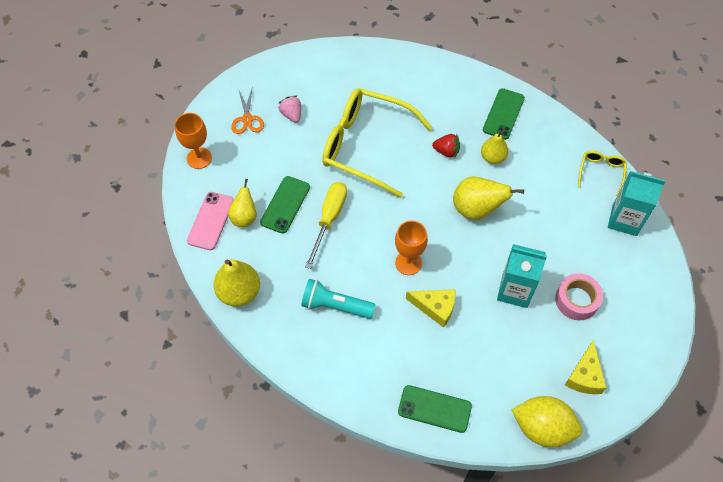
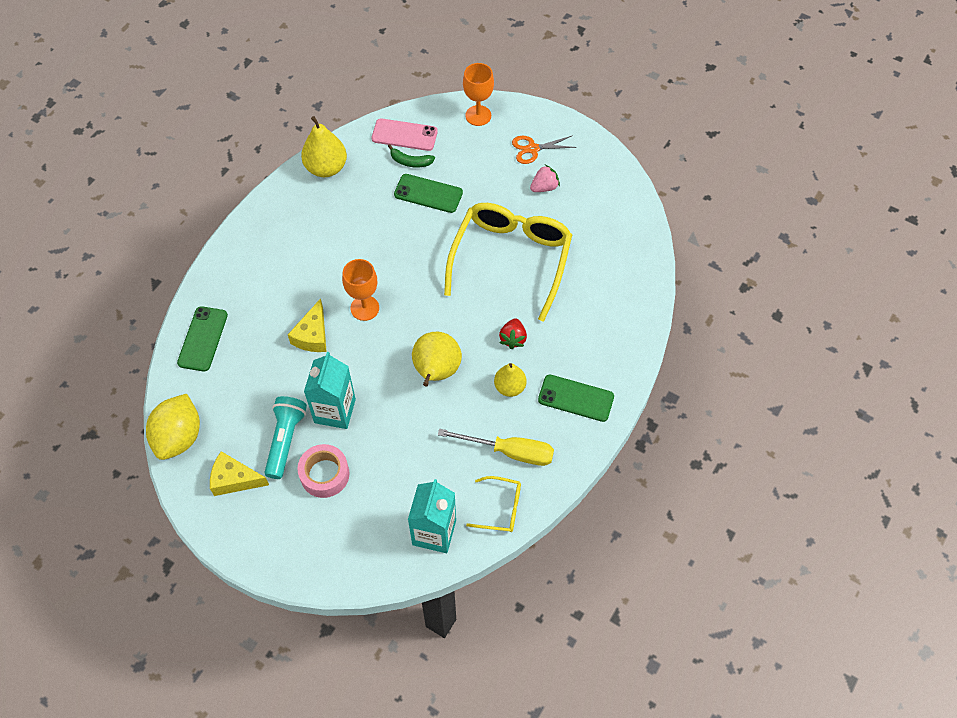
camera: 85 degrees right, 0 degrees up
yellow pear [228,179,257,227] -> green banana [388,144,435,167]
turquoise flashlight [301,279,376,319] -> turquoise flashlight moved to [264,396,307,479]
yellow screwdriver [305,182,347,269] -> yellow screwdriver moved to [438,429,554,466]

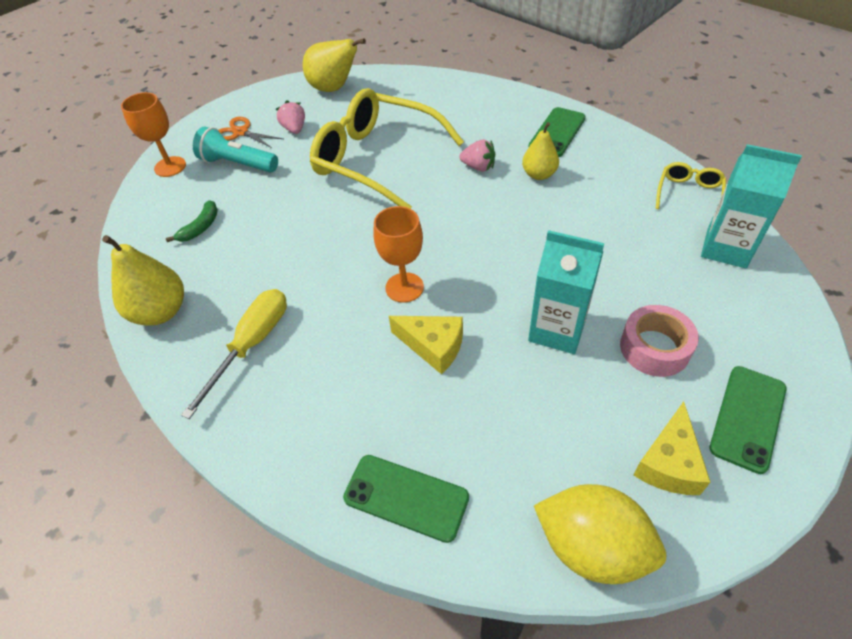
camera: 75 degrees left, 10 degrees down
turquoise flashlight [264,396,307,479] -> turquoise flashlight moved to [193,127,278,173]
pink phone [372,118,438,151] -> none
green phone [394,174,463,213] -> green phone moved to [710,366,787,474]
yellow pear [412,332,462,386] -> yellow pear moved to [303,38,366,92]
yellow screwdriver [438,429,554,466] -> yellow screwdriver moved to [181,289,287,419]
red strawberry [499,318,527,350] -> pink strawberry [459,139,495,172]
orange scissors [512,135,577,164] -> orange scissors turned 120 degrees clockwise [218,117,283,148]

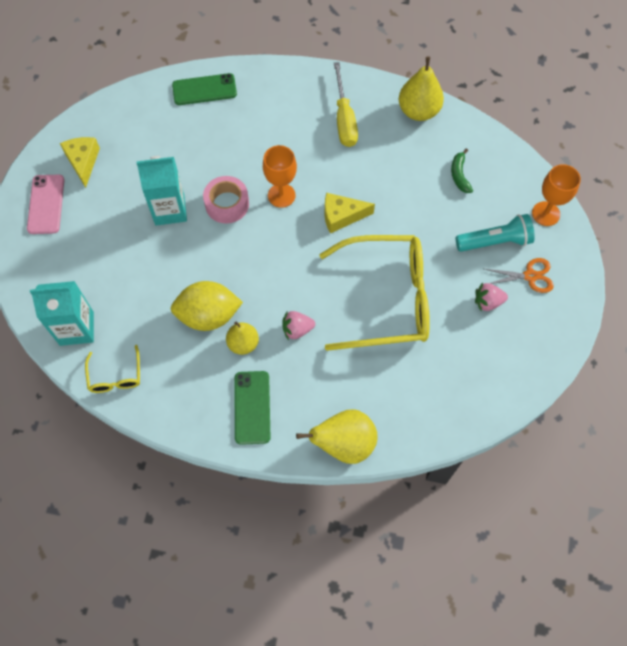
camera: 145 degrees right, 15 degrees up
pink strawberry [276,100,305,134] -> pink strawberry turned 135 degrees clockwise [475,283,508,311]
yellow pear [303,38,366,92] -> yellow pear moved to [296,410,378,464]
yellow cheese [389,316,463,374] -> yellow cheese moved to [324,193,375,234]
yellow lemon [534,484,666,584] -> yellow lemon moved to [171,281,243,331]
pink tape [620,305,699,377] -> pink tape moved to [203,176,249,224]
green phone [710,366,787,474] -> pink phone [27,174,64,234]

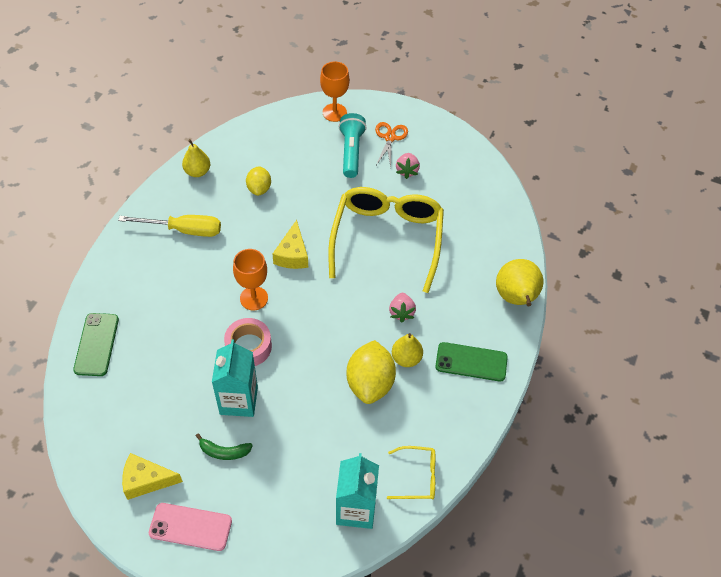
camera: 80 degrees left, 10 degrees down
yellow pear [399,56,444,121] -> yellow pear [182,139,210,177], size x0.65
green banana [451,148,473,193] -> green banana moved to [196,433,253,460]
none -> yellow lemon [246,166,271,196]

